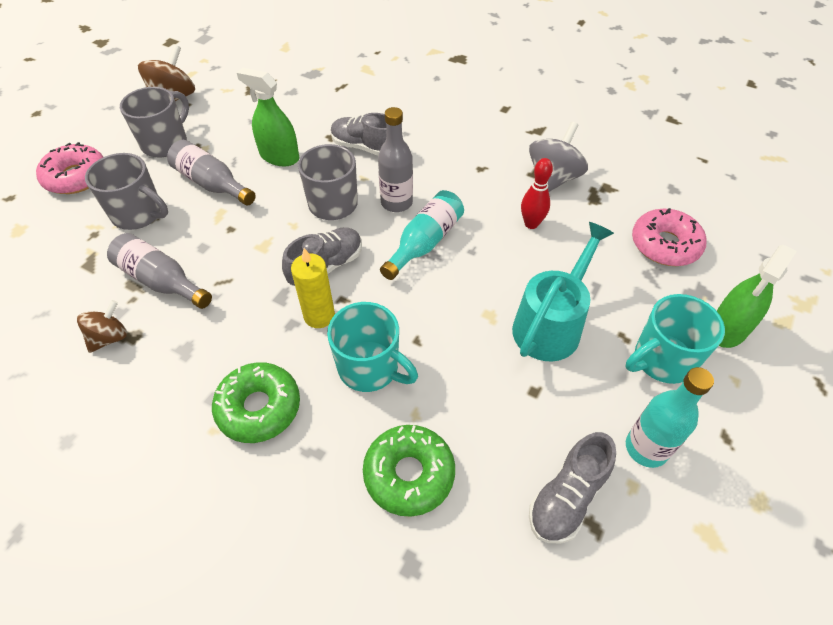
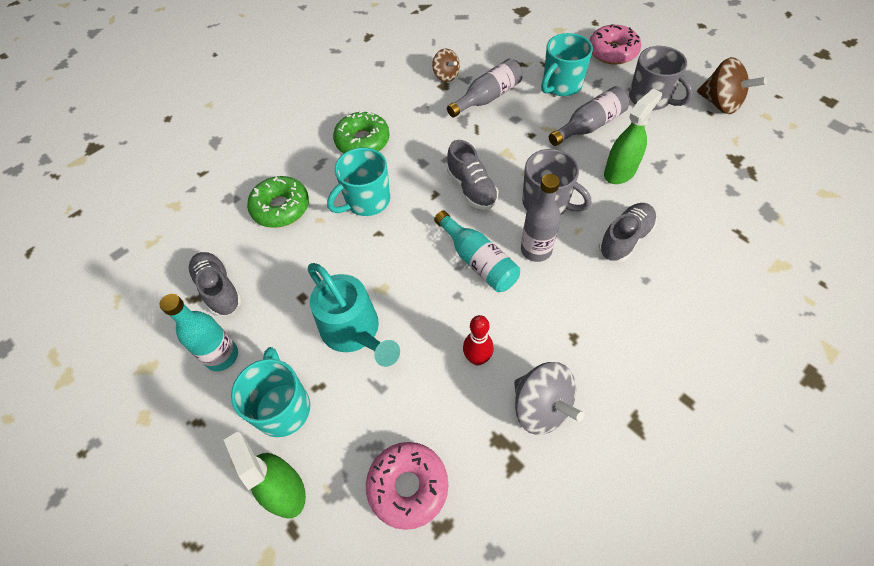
camera: 110 degrees right, 5 degrees up
grey mug [85,153,168,230] -> turquoise mug [541,33,593,96]
yellow candle [291,248,335,328] -> none

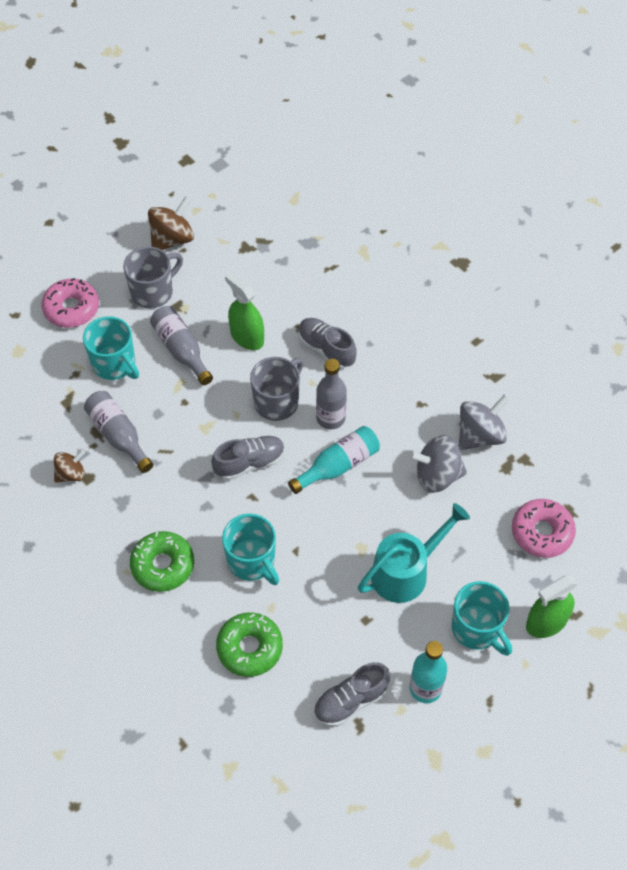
camera: 90 degrees left, 0 degrees up
turquoise mug [231,347,310,437] -> turquoise mug turned 120 degrees counterclockwise [452,581,512,656]
red bowling pin [463,315,494,366] -> grey spinning top [409,435,467,493]

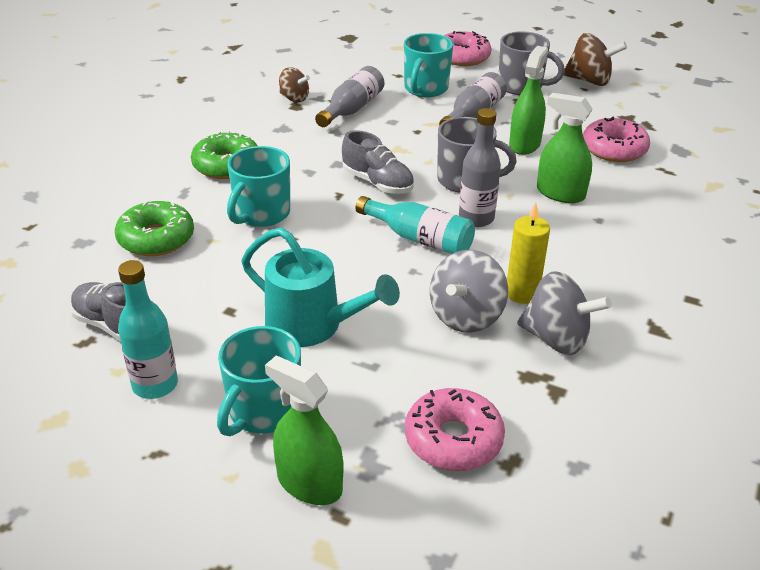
camera: 65 degrees right, 20 degrees down
grey shoe [298,318,357,369] -> green spray bottle [537,93,593,203]
grey spinning top [409,435,467,493] -> grey spinning top turned 120 degrees counterclockwise [430,250,508,333]
none -> yellow candle [507,203,550,304]
none -> pink donut [583,116,650,162]

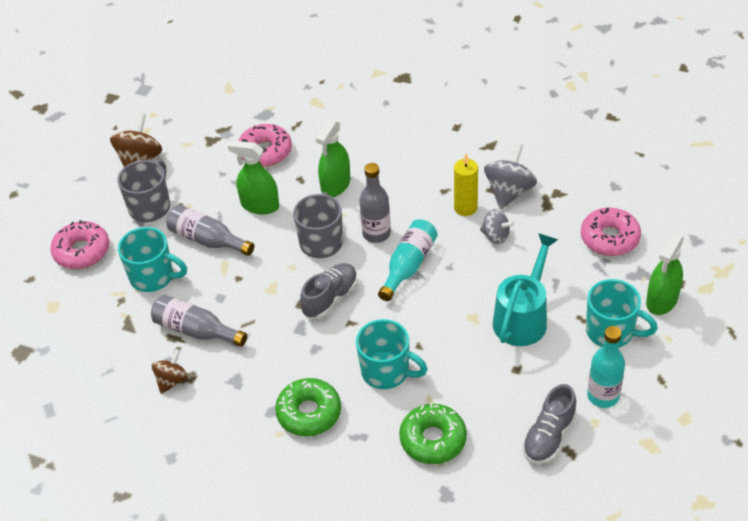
camera: 90 degrees left, 10 degrees up
grey spinning top [430,250,508,333] -> grey spinning top [480,209,514,244], size x0.62

